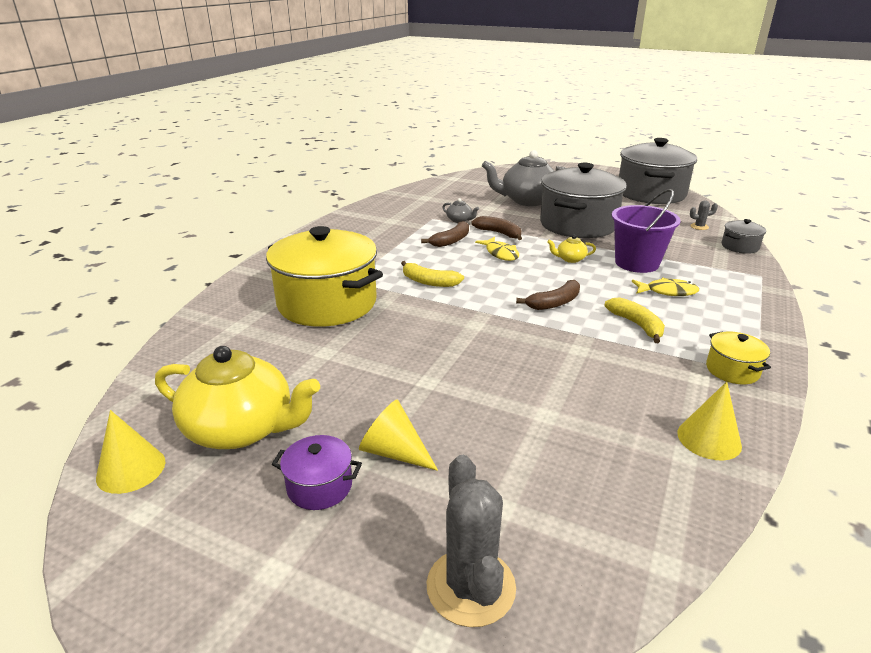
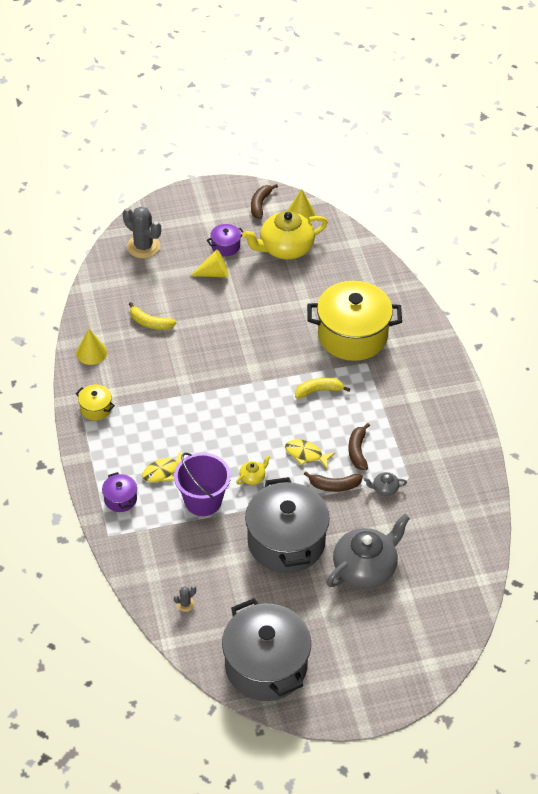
camera: 140 degrees right, 20 degrees up
brown banana [516,280,580,310] -> brown banana moved to [251,184,278,219]
yellow banana [604,297,665,343] -> yellow banana moved to [129,302,176,330]
grey pot [721,219,766,254] -> none
none -> purple pot [102,472,137,512]

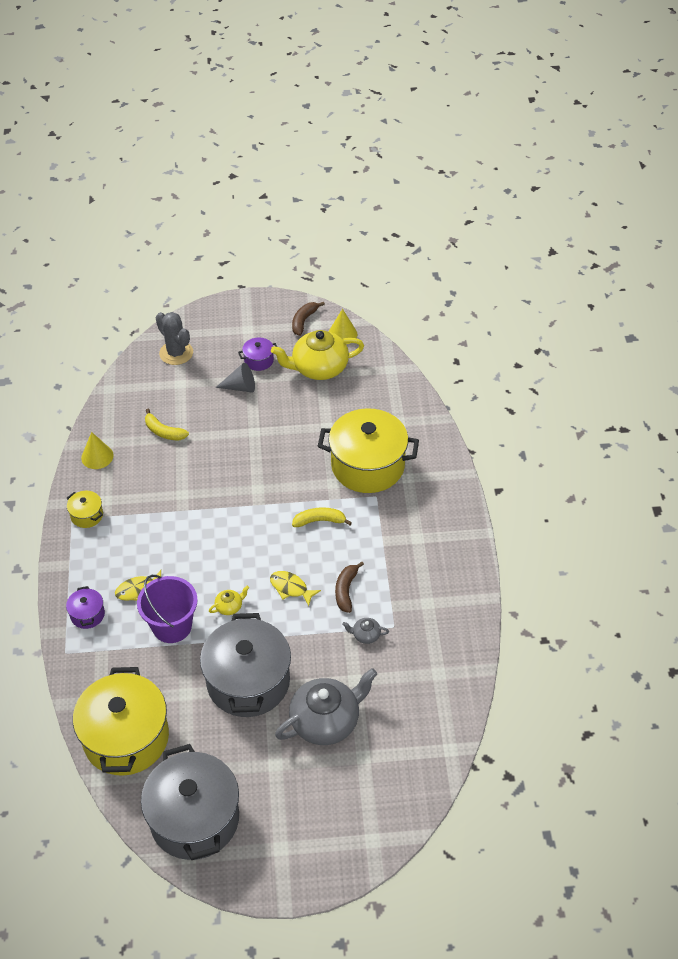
camera: 10 degrees right, 0 degrees up
grey cactus [174,586,196,612] -> yellow pot [73,667,169,776]
yellow cone [190,249,228,277] -> grey cone [216,363,255,393]
brown banana [304,471,363,492] -> none

